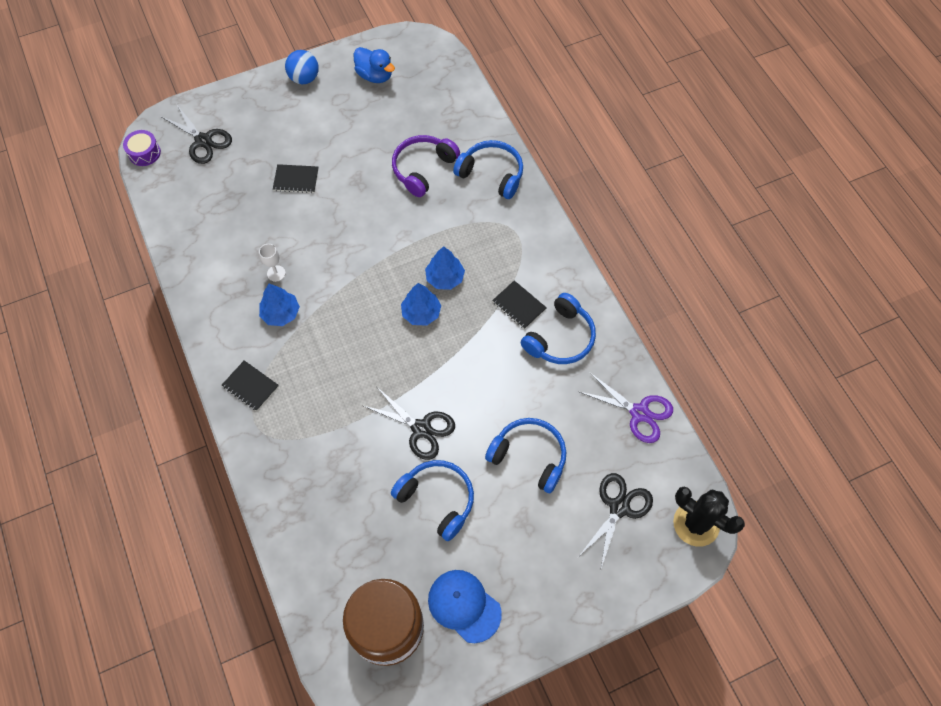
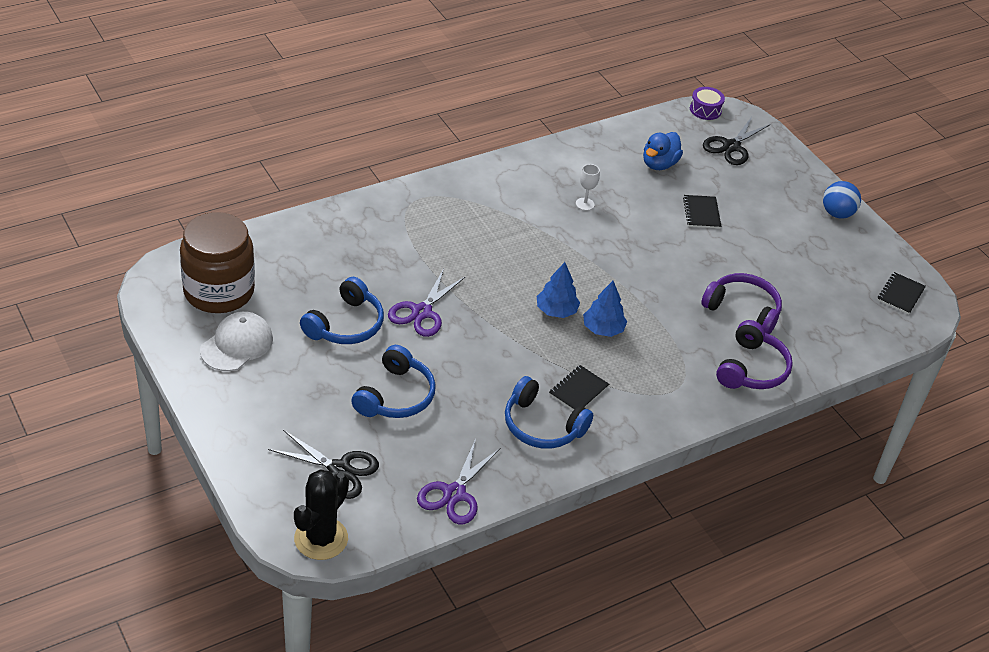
camera: 80 degrees right, 20 degrees down
black notebook [222,360,279,411] -> black notebook moved to [878,272,926,314]
blue tree [259,284,300,326] -> none
blue duck [354,47,395,83] -> blue duck moved to [643,132,683,170]
black scissors [362,387,455,460] -> purple scissors [388,269,466,337]
blue cap [428,570,502,643] -> white cap [200,311,273,371]
blue headphones [453,140,523,199] -> purple headphones [716,320,793,389]

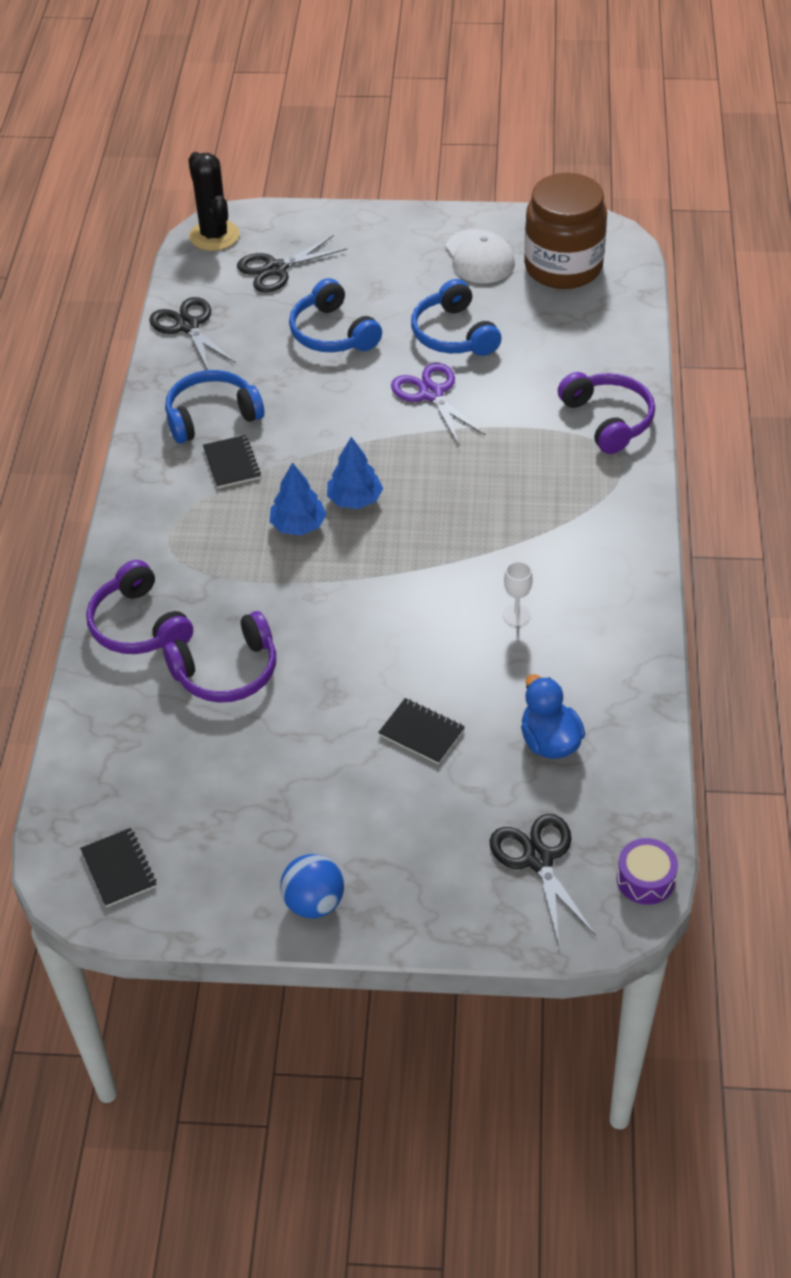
camera: 130 degrees right, 5 degrees up
purple scissors [417,439,501,524] -> black scissors [149,297,236,370]
none -> purple headphones [558,372,655,454]

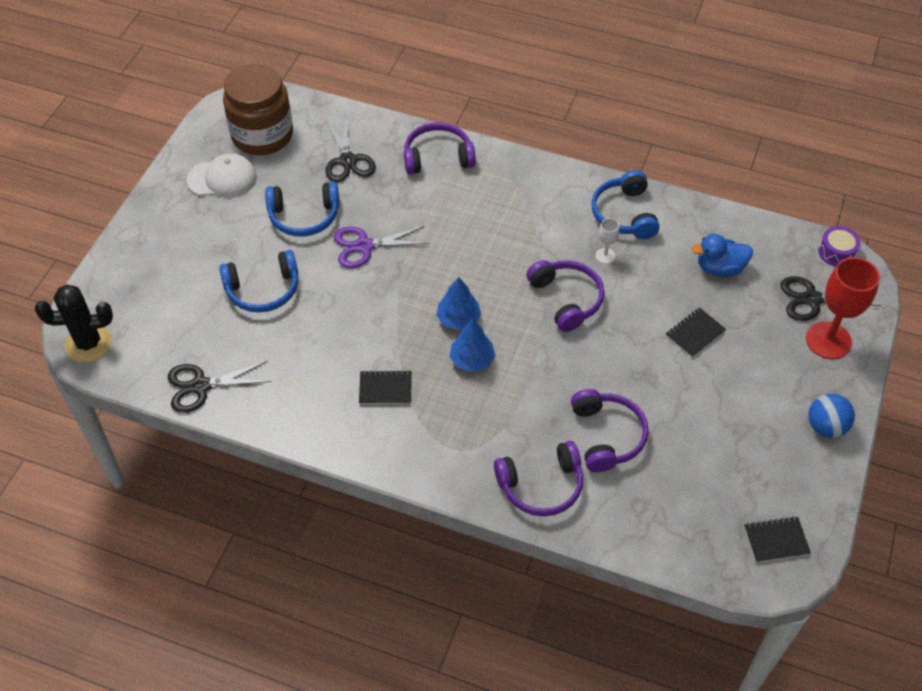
camera: 75 degrees left, 5 degrees up
blue headphones [165,370,264,443] -> blue headphones moved to [591,170,660,239]
black scissors [237,235,348,292] -> black scissors moved to [325,116,376,182]
none -> purple headphones [526,260,604,332]
none -> red goblet [806,257,880,359]

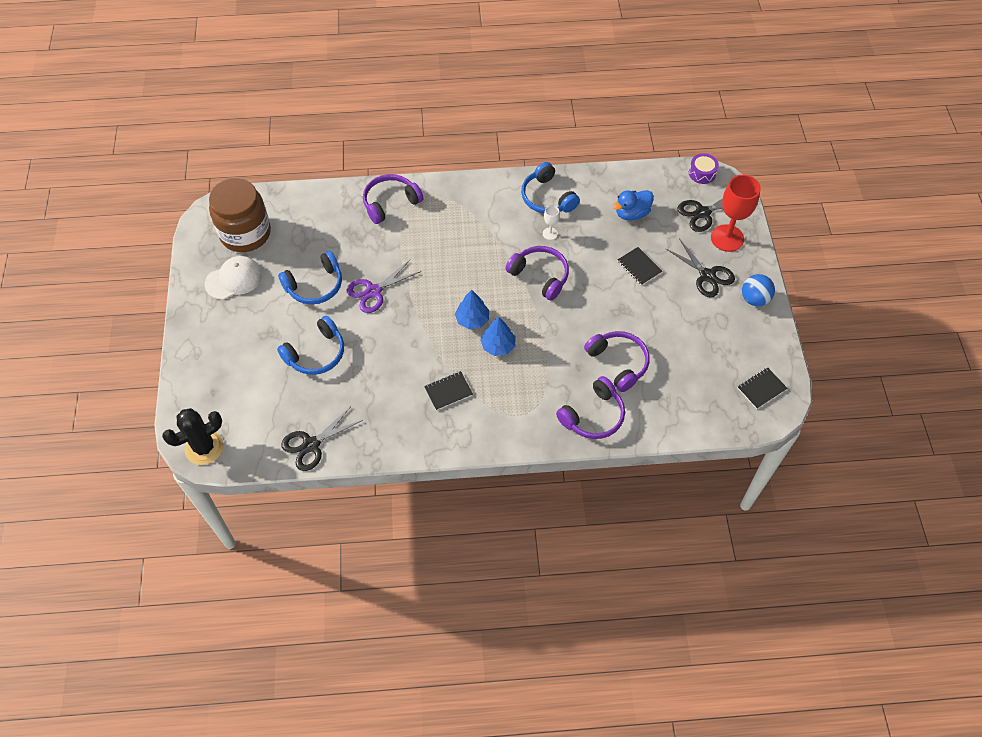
camera: 25 degrees left, 5 degrees up
black scissors [325,116,376,182] -> black scissors moved to [665,238,735,297]
black notebook [666,307,726,357] -> black notebook turned 60 degrees counterclockwise [618,247,662,286]

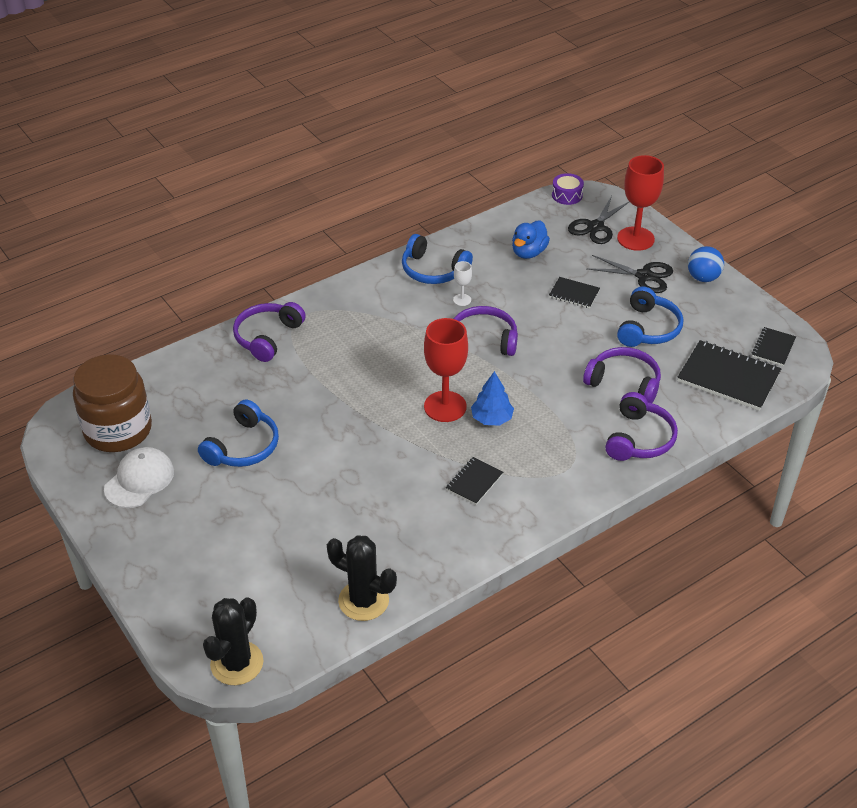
camera: 30 degrees left, 15 degrees down
blue headphones [277,316,344,375] -> blue headphones moved to [617,286,683,347]
black scissors [281,406,363,471] -> black cactus [327,535,397,621]
purple scissors [347,260,421,313] -> none
blue tree [455,290,489,329] -> red goblet [424,318,468,422]
none -> black notebook [677,340,782,411]

